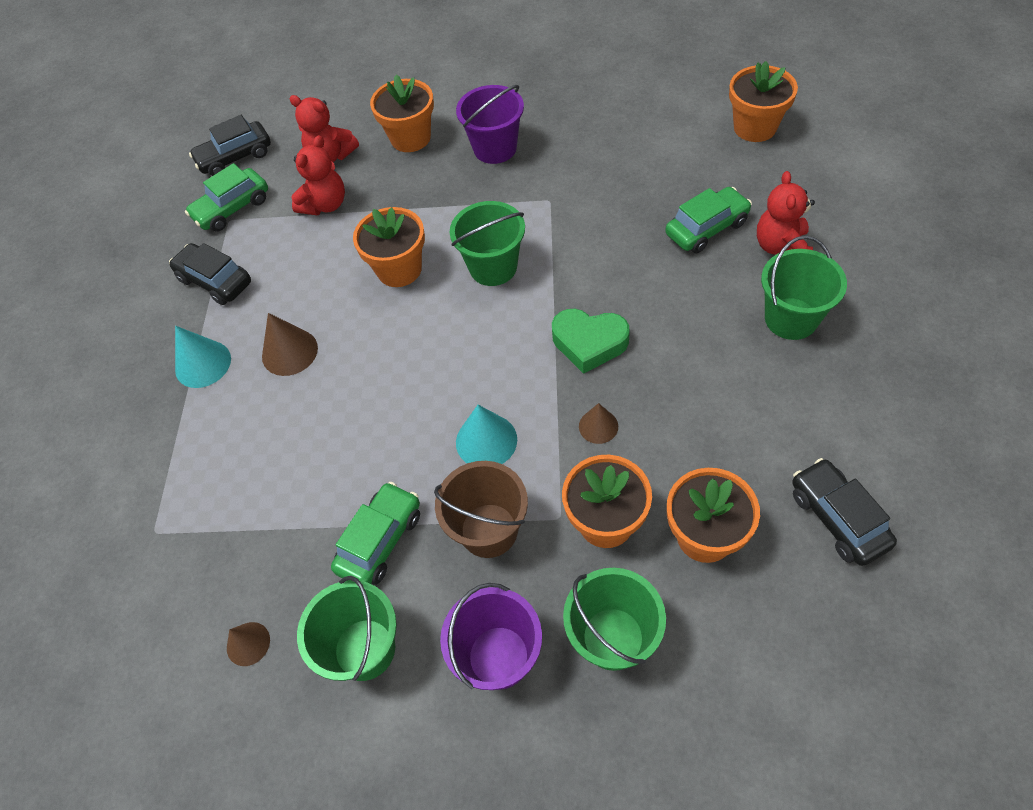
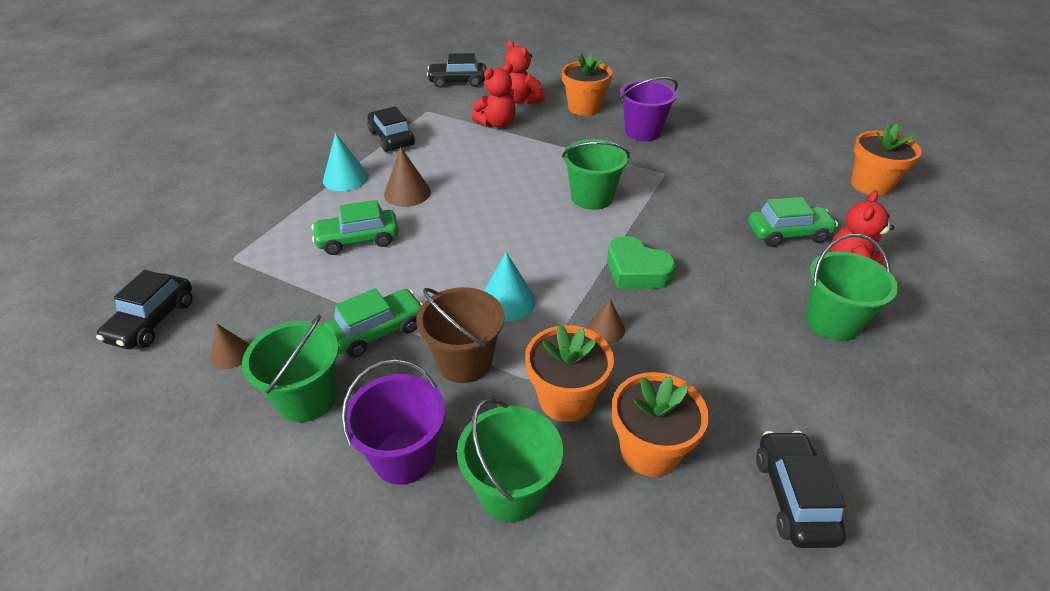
camera: 20 degrees right, 15 degrees down
green car [185,163,268,232] -> green car moved to [312,200,398,255]
orange flower pot [353,207,425,287] -> none
none -> black car [96,270,192,349]

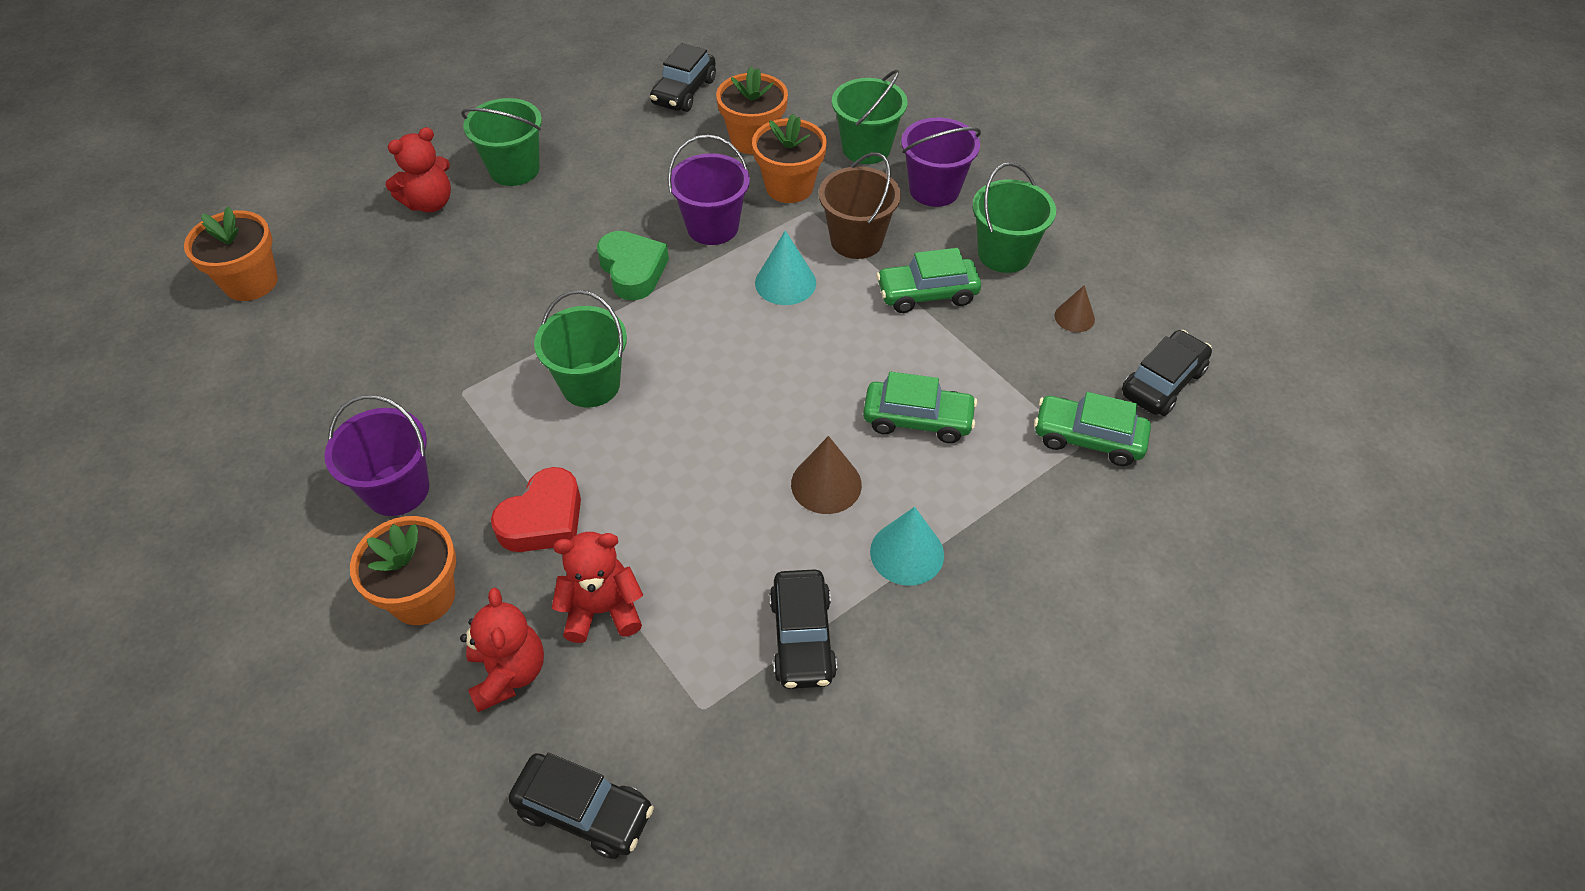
camera: 155 degrees left, 10 degrees up
brown cone [588,299,625,343] -> purple bucket [668,135,750,245]
green car [748,197,838,247] -> green car moved to [1034,392,1151,466]
none -> red heart [491,467,581,552]

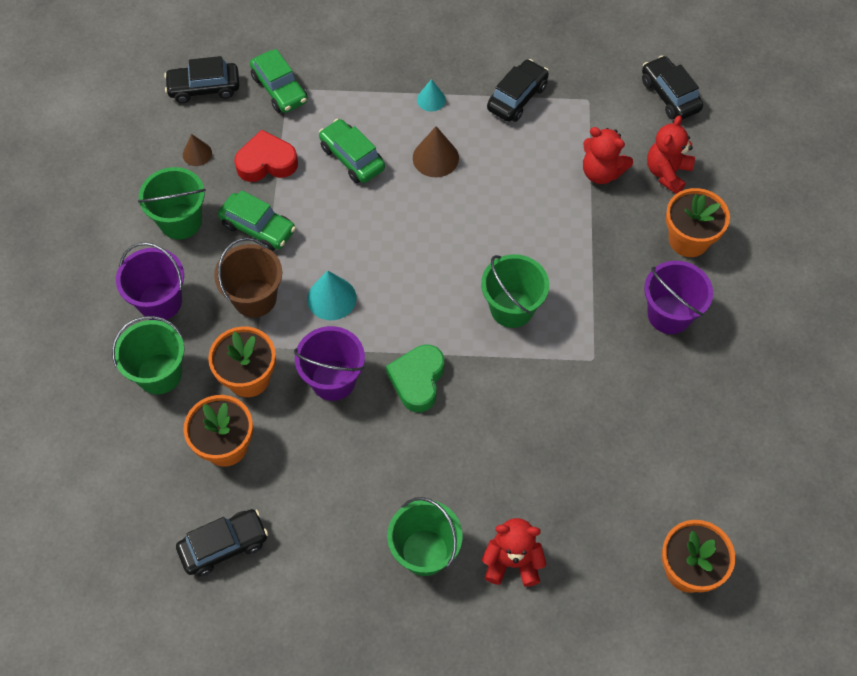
camera: 140 degrees left, 10 degrees up
red heart [491,467,581,552] -> red heart moved to [234,130,298,182]
turquoise cone [870,507,944,586] -> turquoise cone [417,79,446,112], size x0.64

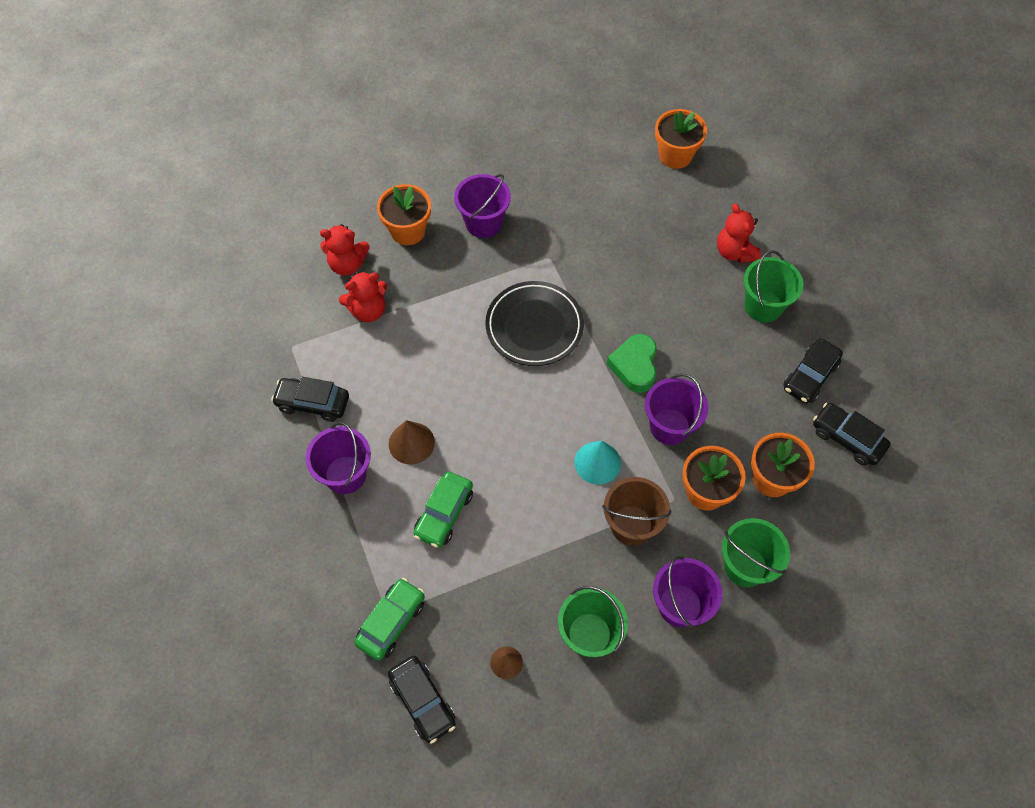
camera: 115 degrees left, 0 degrees up
green car [218,190,296,251] -> none
red heart [234,130,298,182] -> none
green heart [386,344,444,412] -> green heart turned 105 degrees clockwise [607,334,657,393]
turquoise cone [417,79,446,112] -> purple bucket [306,422,371,494]
green bucket [481,254,549,328] -> black plate [485,281,584,366]
red teddy bear [583,127,633,184] -> red teddy bear turned 60 degrees clockwise [339,271,387,322]
black car [642,55,703,120] -> black car moved to [783,339,843,404]

